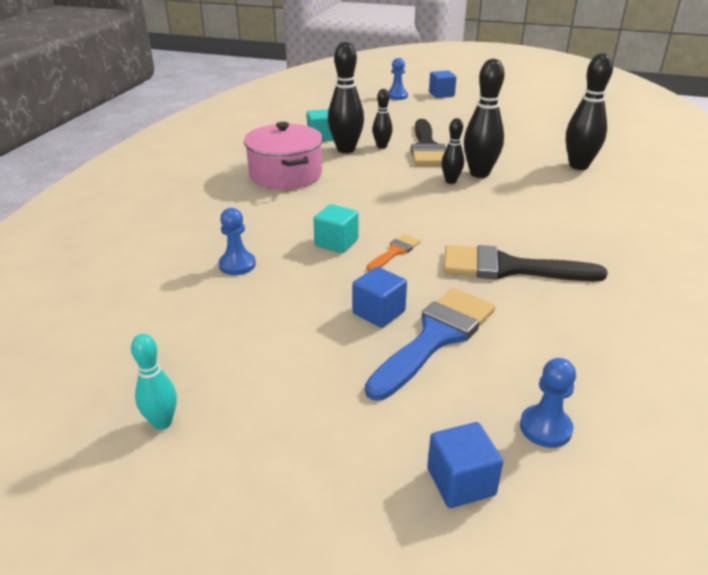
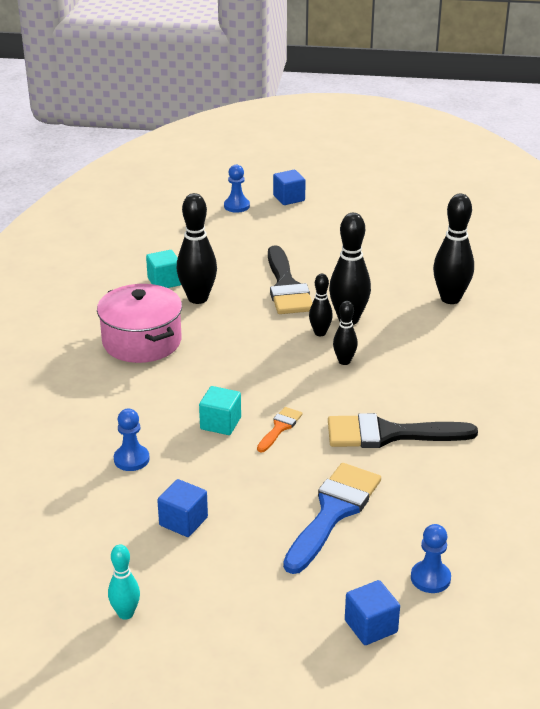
camera: 10 degrees left, 0 degrees up
blue cube [353,267,407,328] -> blue cube moved to [157,479,208,537]
black bowling pin [372,89,393,149] -> black bowling pin moved to [333,301,358,365]

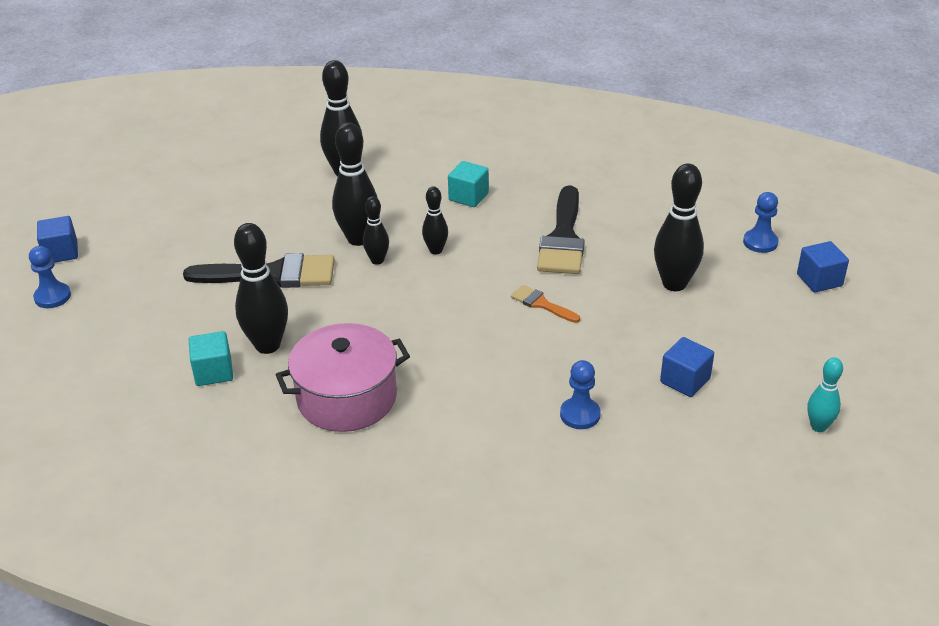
camera: 80 degrees left, 5 degrees up
turquoise cube [199,386,241,435] -> turquoise cube moved to [448,161,489,207]
blue brush [283,463,381,574] -> black bowling pin [654,163,704,291]

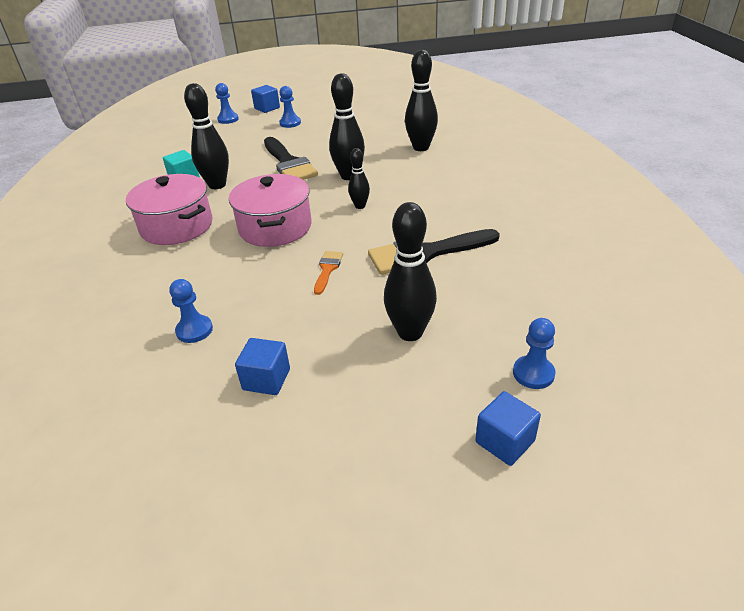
camera: 65 degrees right, 0 degrees up
black bowling pin [363,196,389,265] -> none
turquoise cube [448,161,489,207] -> none
turquoise bowling pin [807,357,843,432] -> none
none -> pink pot [229,174,312,247]
none -> blue pawn [279,86,301,128]

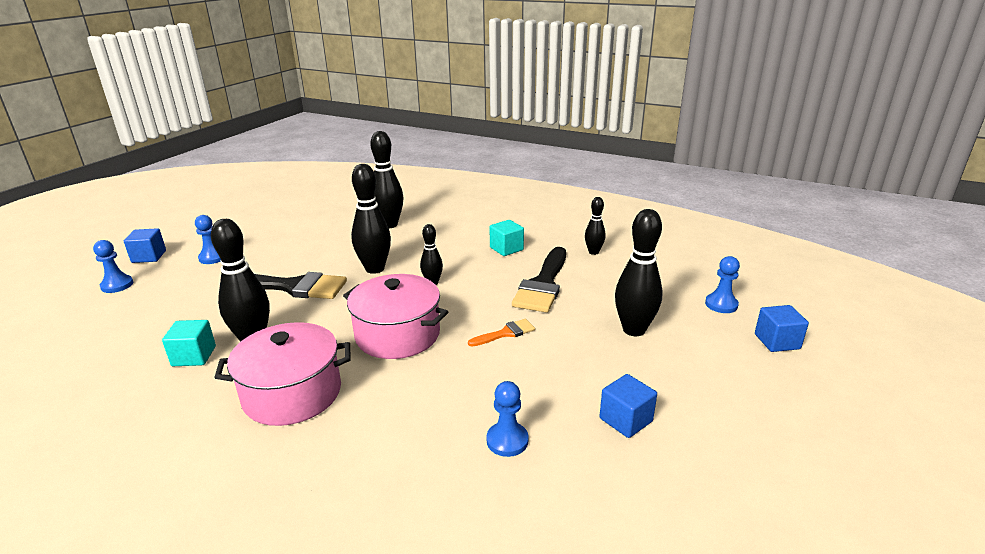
camera: 55 degrees left, 10 degrees down
orange brush [314,251,343,295] -> orange brush turned 105 degrees clockwise [468,319,535,347]
none -> turquoise cube [490,220,524,256]
none -> black bowling pin [585,197,606,255]

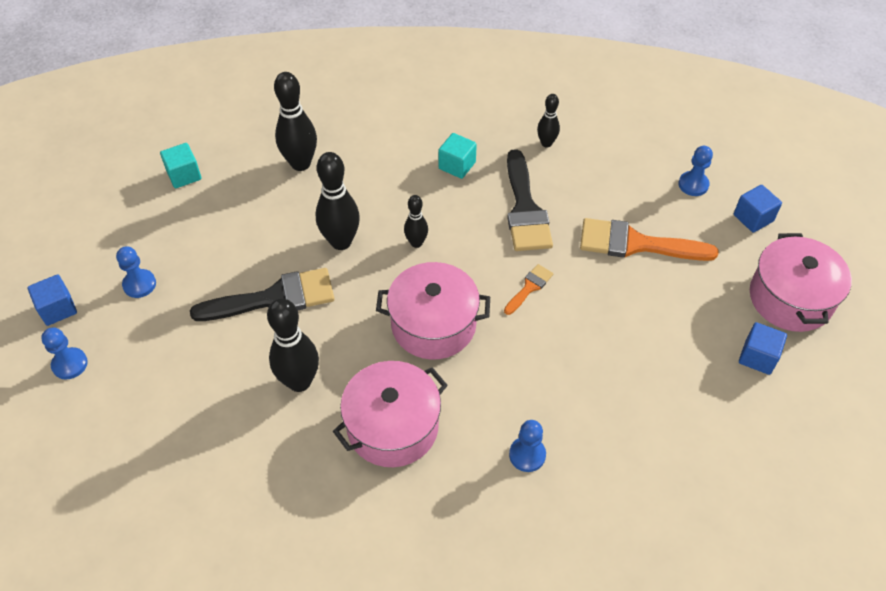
camera: 25 degrees left, 25 degrees up
turquoise cube [162,320,216,366] -> turquoise cube moved to [160,143,201,188]
blue pawn [486,381,529,457] -> blue pawn moved to [509,420,546,472]
blue cube [600,374,657,438] -> blue cube moved to [739,322,787,375]
black bowling pin [615,209,663,336] -> orange brush [580,218,718,261]
none -> pink pot [750,233,852,332]

